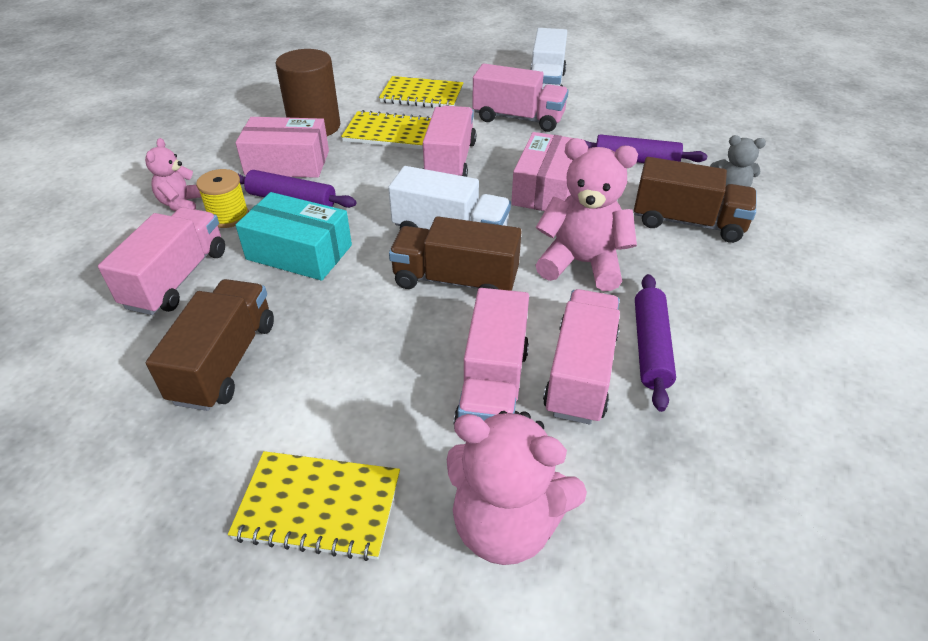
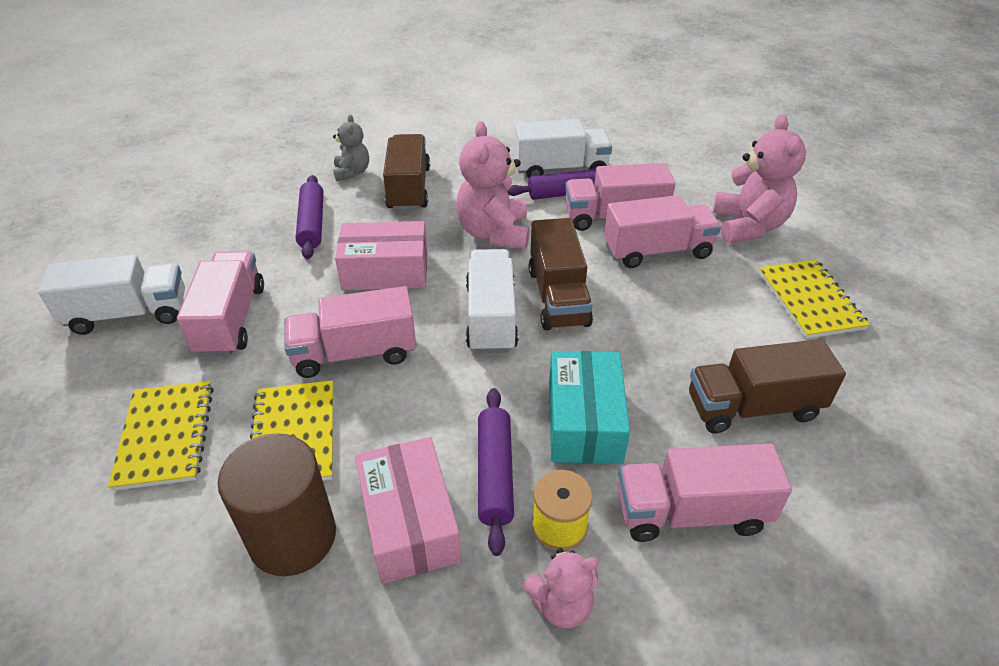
camera: 110 degrees left, 0 degrees up
none -> white truck [514,119,612,178]

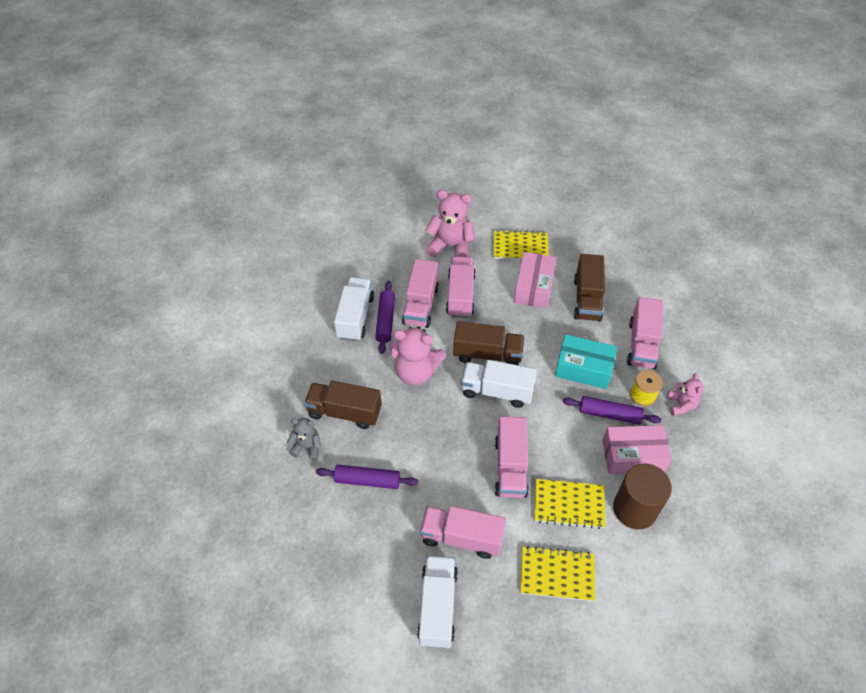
camera: 75 degrees left, 10 degrees up
pink box [335,221,428,290] -> pink box moved to [514,252,556,309]

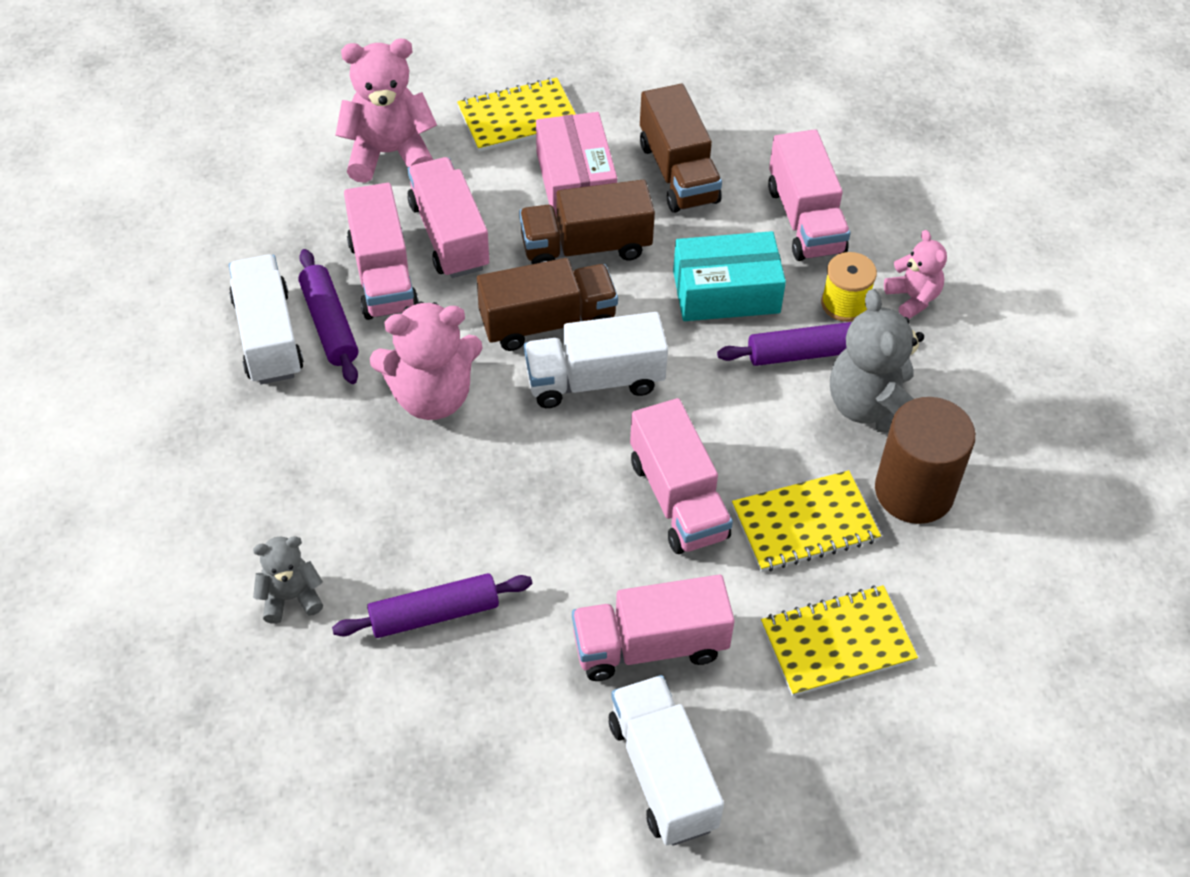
camera: 25 degrees left, 0 degrees up
brown truck [304,381,382,429] -> brown truck moved to [519,180,655,264]
pink box [602,425,672,474] -> grey teddy bear [830,289,924,433]

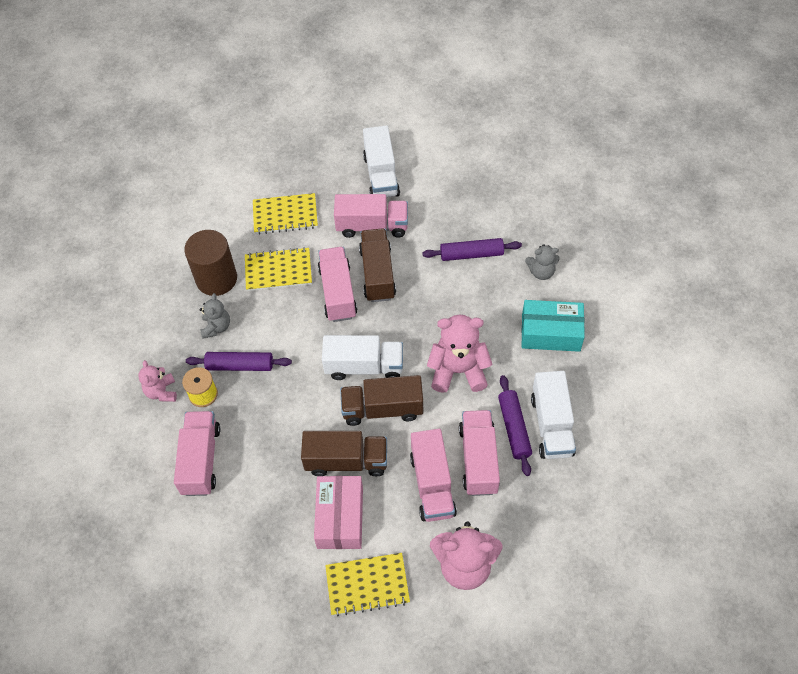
camera: 165 degrees left, 5 degrees up
brown truck [640,84,722,213] -> brown truck moved to [359,228,396,302]
turquoise box [673,231,786,321] -> turquoise box moved to [522,300,585,352]
grey teddy bear [830,289,924,433] -> grey teddy bear [200,293,230,339], size x0.57

